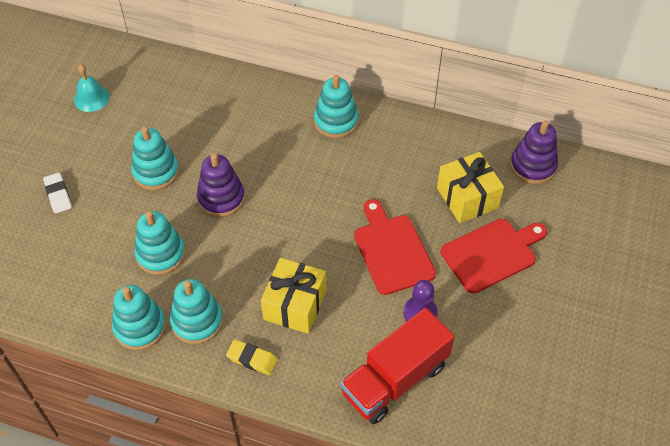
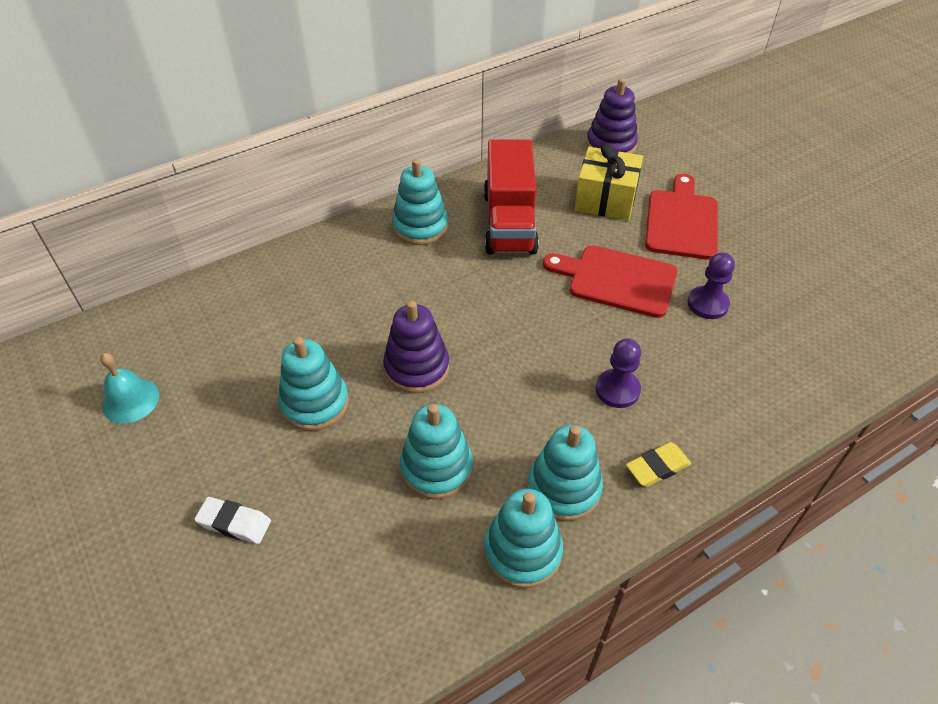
camera: 50 degrees left, 5 degrees down
yellow gift [261,258,326,334] -> purple pawn [596,339,641,408]
red truck [340,308,455,424] -> red truck moved to [484,139,539,255]

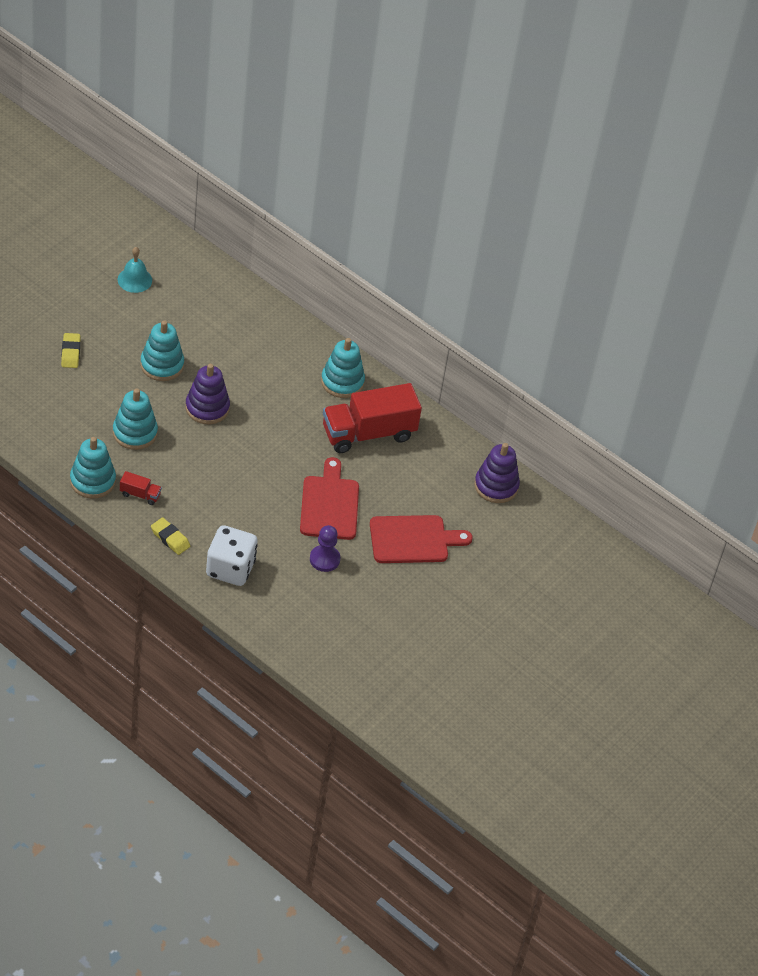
camera: 65 degrees right, 0 degrees up
white eraser [194,497,271,544] -> yellow eraser [61,333,81,368]
turquoise stacking toy [527,425,603,521] -> red truck [120,471,162,505]
yellow gift [574,144,643,220] -> none
purple pawn [596,339,641,408] -> none
none -> white dice [206,525,258,586]

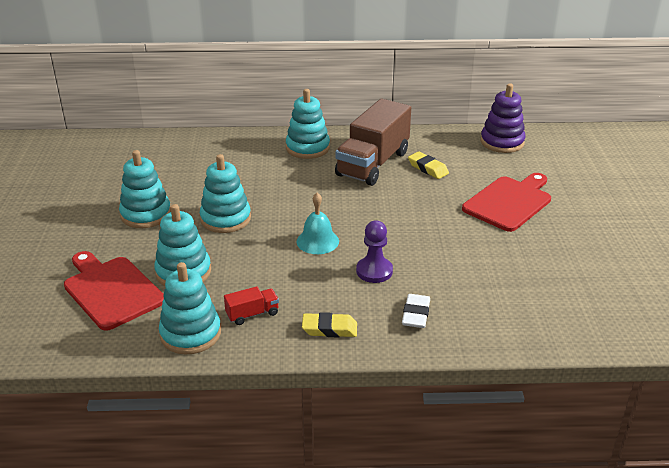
camera: 35 degrees left, 15 degrees down
yellow eraser [61,333,81,368] -> yellow eraser moved to [408,152,449,179]
turquoise bell [118,247,152,293] -> turquoise bell moved to [297,193,339,254]
purple stacking toy [186,364,230,424] -> turquoise stacking toy [200,154,251,233]
white dice [206,525,258,586] -> white eraser [402,294,430,328]
red cutting board [300,457,359,540] -> red cutting board moved to [64,251,164,331]
purple pawn [310,525,340,572] -> purple pawn moved to [356,220,393,283]
red truck [323,383,422,453] -> brown truck [335,99,411,186]

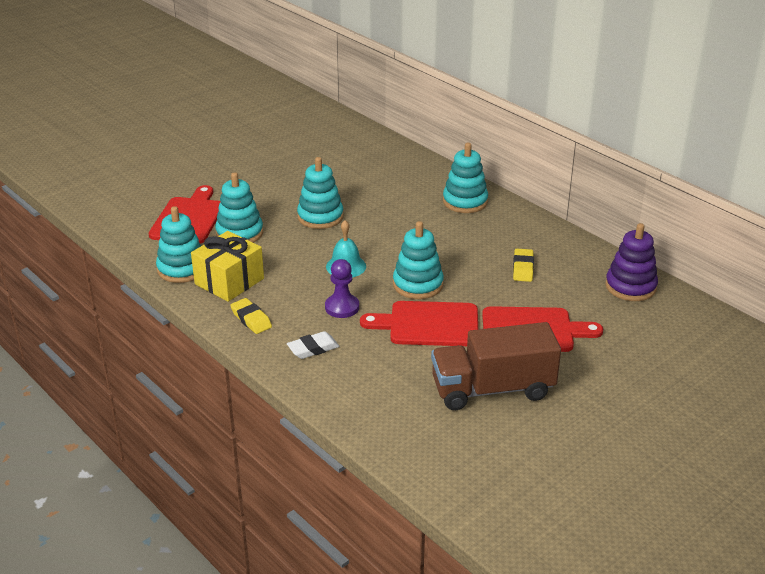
camera: 50 degrees right, 0 degrees up
turquoise stacking toy [119,150,171,228] -> turquoise stacking toy moved to [393,221,444,299]
red truck [224,286,279,325] -> yellow gift [191,231,264,302]
brown truck [335,99,411,186] -> brown truck moved to [431,322,561,410]
none -> red cutting board [360,301,478,346]

